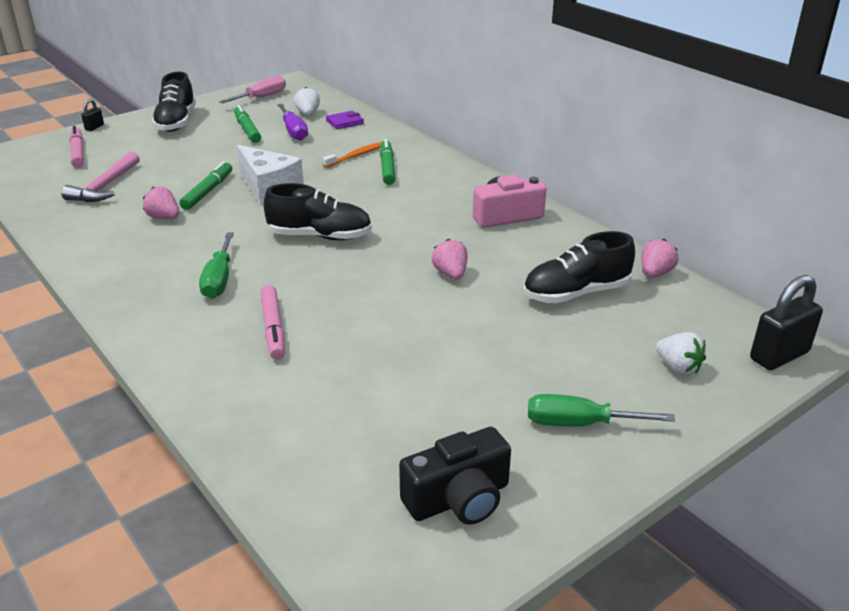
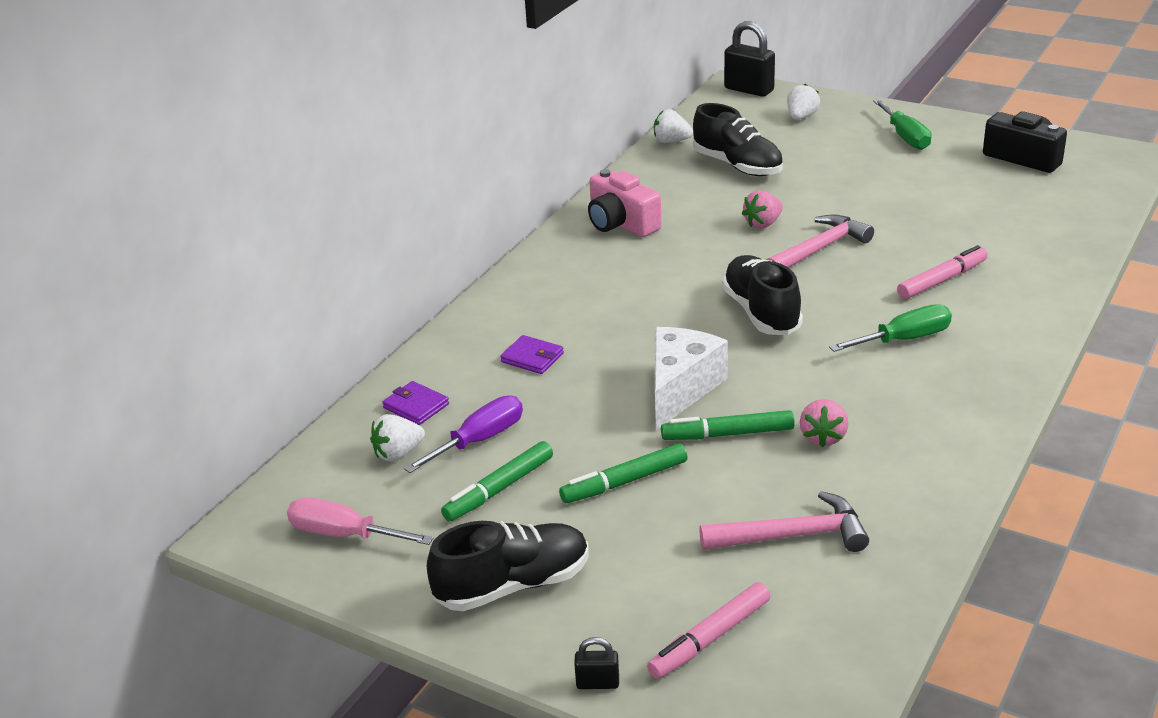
camera: 110 degrees left, 0 degrees up
orange toothbrush [322,142,382,168] -> purple wallet [500,335,564,374]
green marker [380,139,395,185] -> green marker moved to [559,443,688,503]
pink strawberry [641,239,678,278] -> white strawberry [654,109,693,143]
none -> pink hammer [766,214,874,268]

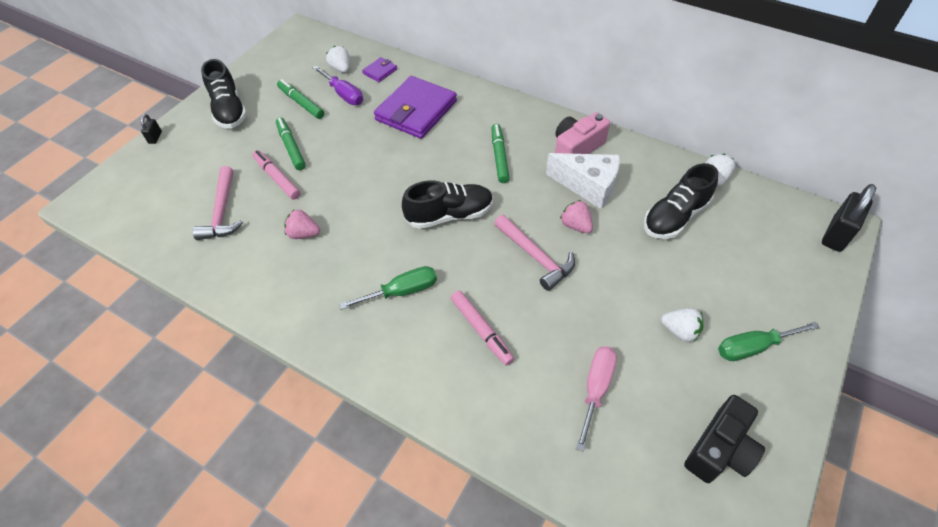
camera: 90 degrees right, 20 degrees up
pink screwdriver [287,497,433,545] -> pink screwdriver moved to [576,346,617,452]
purple wallet [500,335,564,374] -> purple wallet [374,76,457,139], size x2.29
pink marker [647,582,770,679] -> pink marker moved to [252,150,300,200]
white cheese [655,327,728,430] -> white cheese moved to [546,153,620,209]
green marker [661,410,795,440] -> green marker moved to [492,124,510,183]
white strawberry [787,84,820,120] -> white strawberry moved to [661,308,703,342]
green screwdriver [829,304,952,352] -> green screwdriver turned 90 degrees counterclockwise [339,266,437,310]

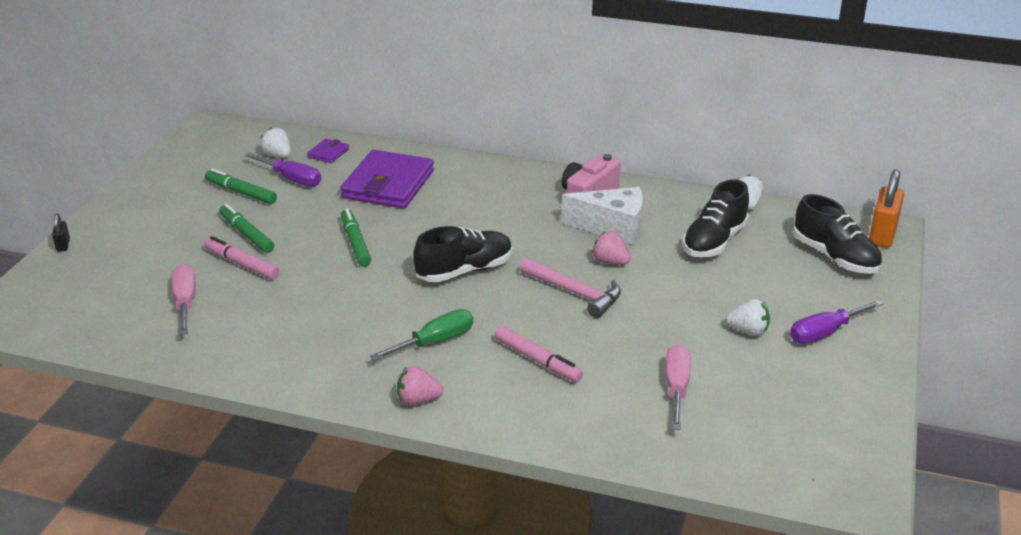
camera: 15 degrees left, 20 degrees down
pink hammer [193,166,243,240] -> pink screwdriver [172,264,196,335]
black shoe [201,59,247,128] -> black shoe moved to [793,194,882,274]
pink strawberry [284,209,320,239] -> pink strawberry moved to [397,366,443,406]
green marker [492,124,510,183] -> green marker moved to [341,208,371,267]
black camera [684,395,765,483] -> none
green screwdriver [718,322,820,361] -> purple screwdriver [790,300,883,344]
black padlock [822,184,876,252] -> orange padlock [869,170,904,248]

